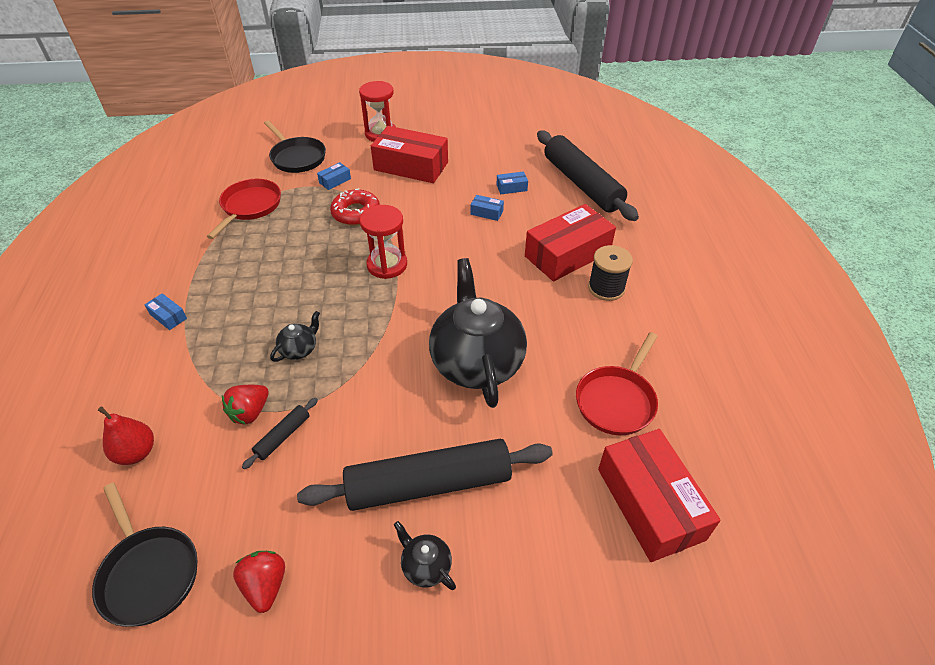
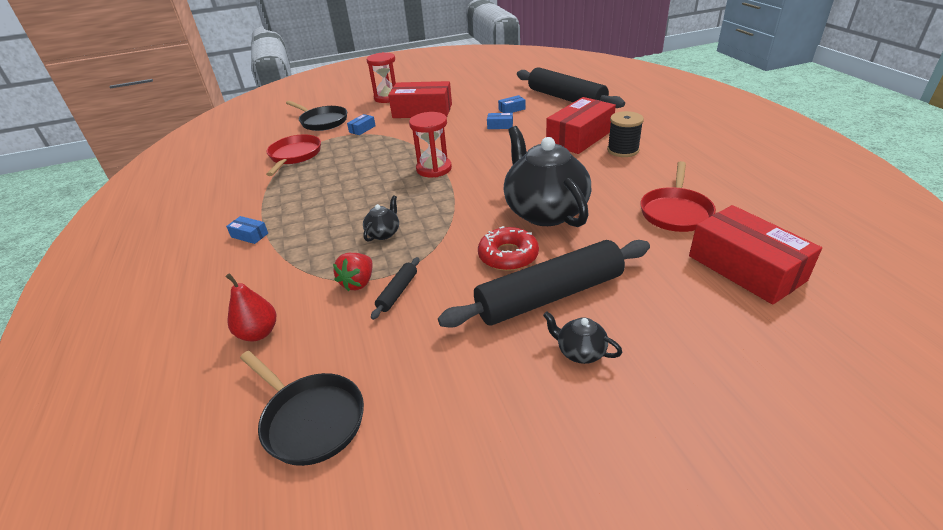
camera: 10 degrees left, 10 degrees down
red strawberry [233,551,285,613] -> none
red donut [330,189,380,226] -> red donut moved to [478,226,539,271]

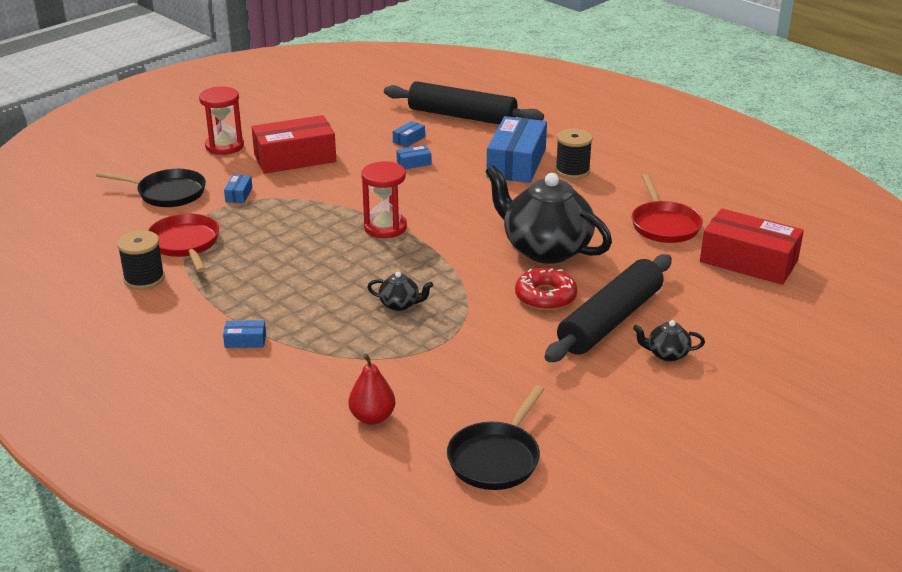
camera: 30 degrees left, 5 degrees down
black pan [240,351,364,466] -> black pan turned 105 degrees clockwise [447,385,544,490]
red strawberry [333,253,373,291] -> none
black teapot [363,195,399,242] -> black teapot turned 105 degrees clockwise [367,272,433,311]
black rolling pin [371,257,420,320] -> none
red box [546,97,616,154] -> blue box [486,116,547,183]
none -> black spool [117,230,165,290]

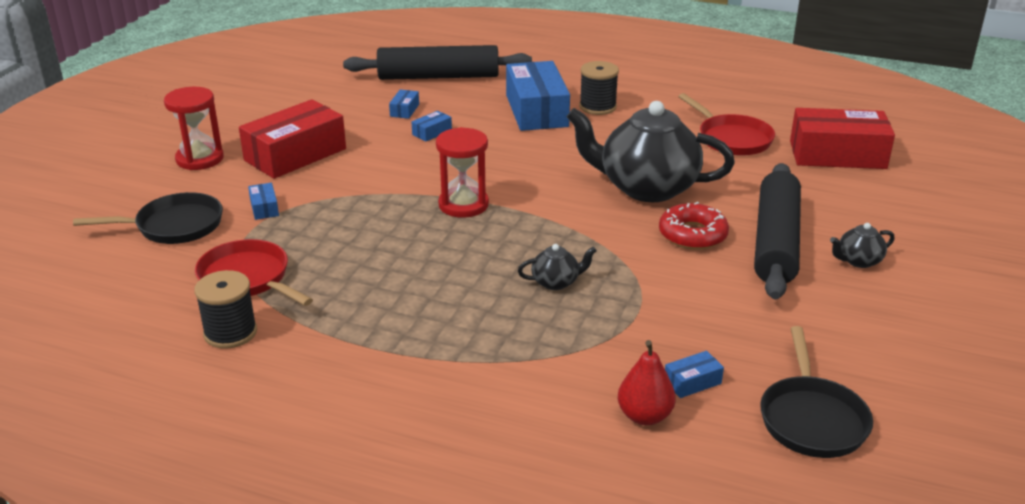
camera: 25 degrees left, 0 degrees up
blue box [223,320,266,348] -> blue box moved to [665,351,724,398]

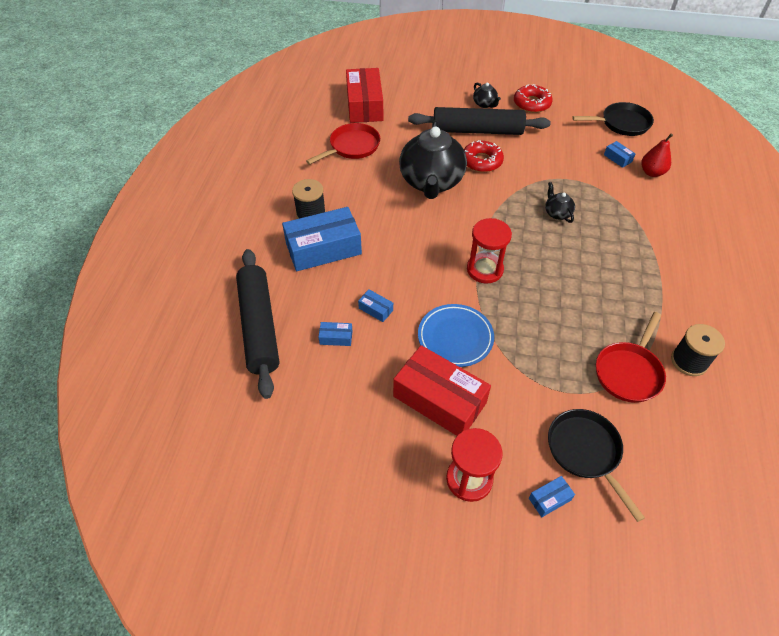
camera: 100 degrees left, 20 degrees up
blue box [248,183,279,220] -> blue box moved to [529,476,575,517]
none -> blue plate [418,304,494,367]
none -> red donut [514,84,553,113]

